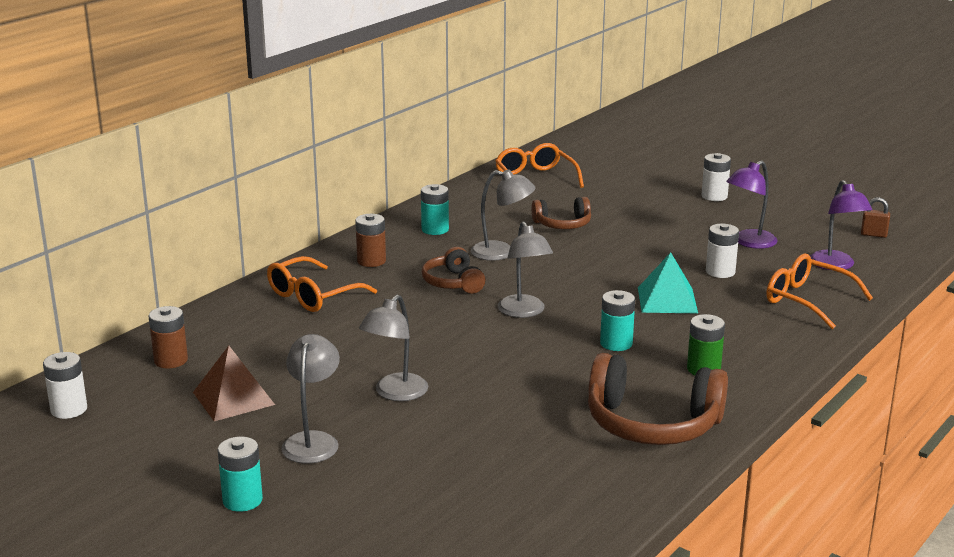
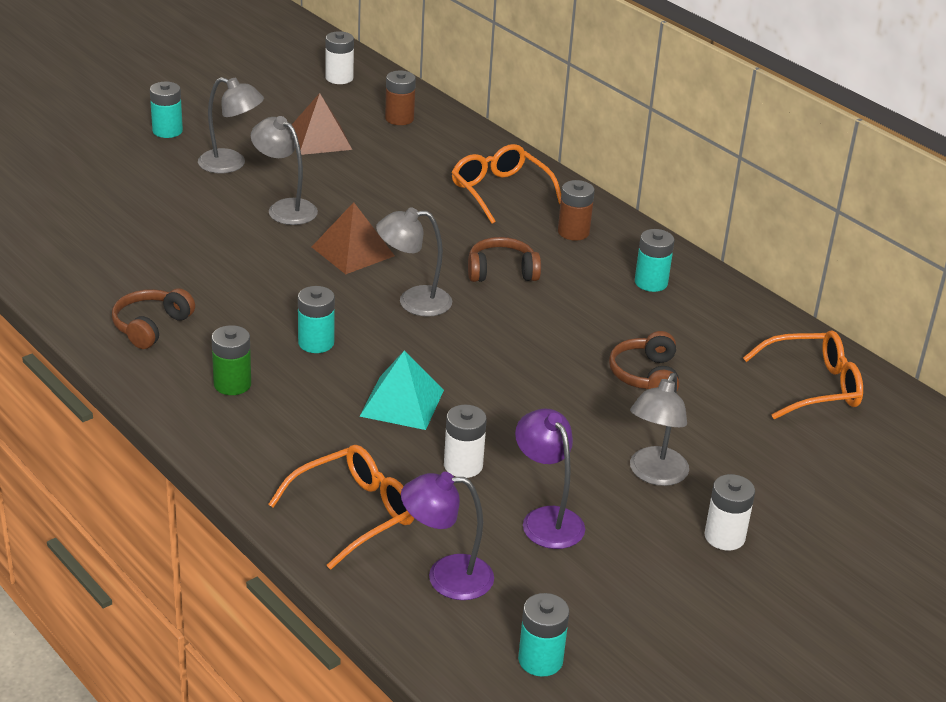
camera: 100 degrees right, 10 degrees up
grey lamp [471,169,536,261] -> grey lamp moved to [630,373,689,486]
brown headphones [588,353,728,445] -> brown headphones [112,288,195,349], size x0.57
brown padlock [861,197,890,238] -> turquoise battery [518,593,569,677]
none -> brown pyramid [312,202,395,274]

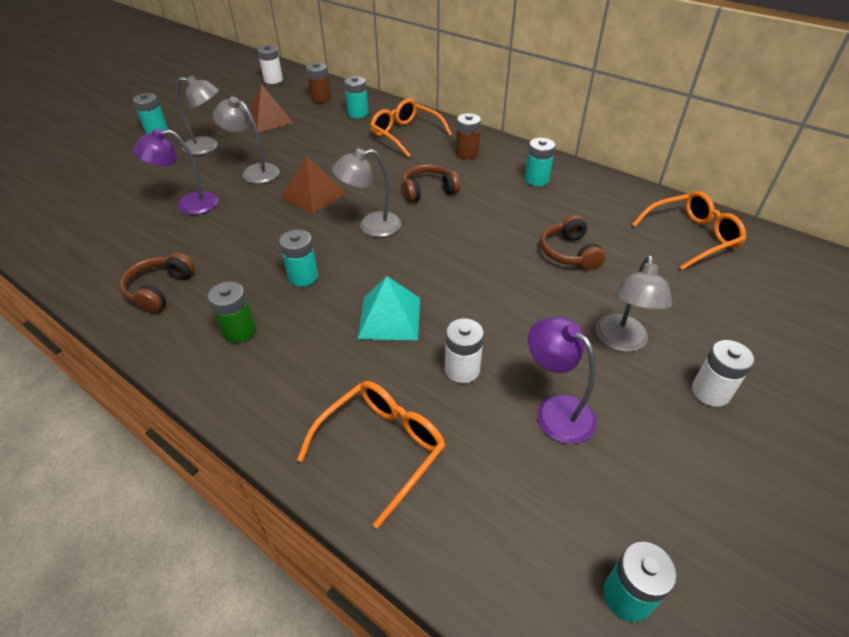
camera: 10 degrees left, 10 degrees up
purple lamp [401,472,494,600] -> purple lamp moved to [133,128,218,215]
none -> turquoise battery [344,76,368,118]

